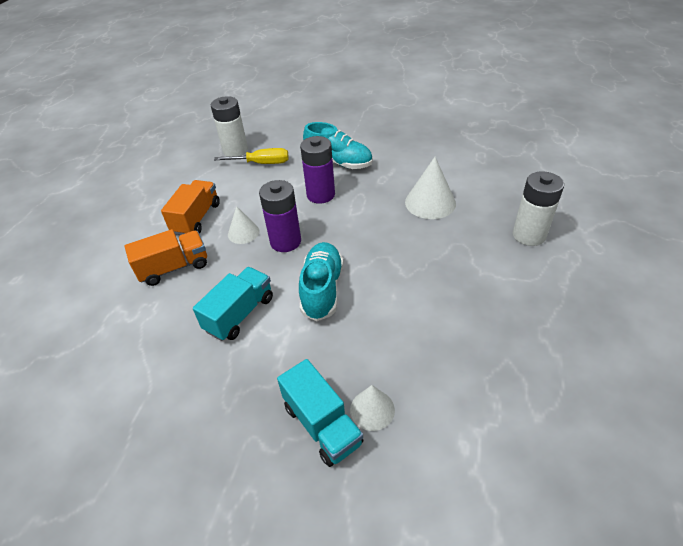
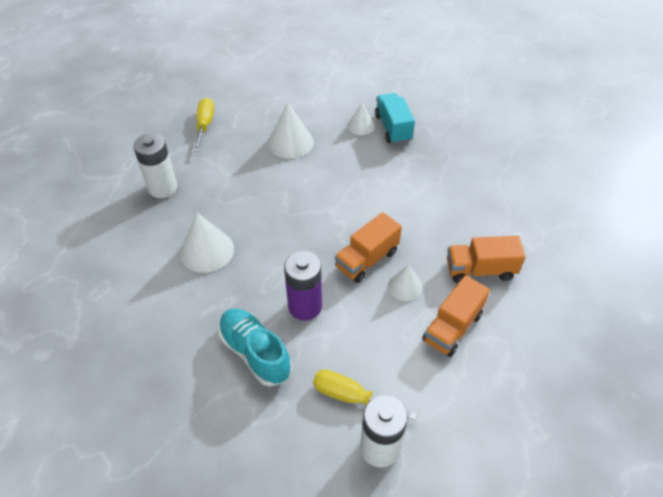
camera: 160 degrees left, 5 degrees up
turquoise truck [193,267,273,341] -> none
purple battery [259,180,301,252] -> orange truck [335,212,402,283]
turquoise shoe [299,242,343,321] -> none
none -> yellow screwdriver [194,98,214,151]
none -> white cone [268,103,314,159]

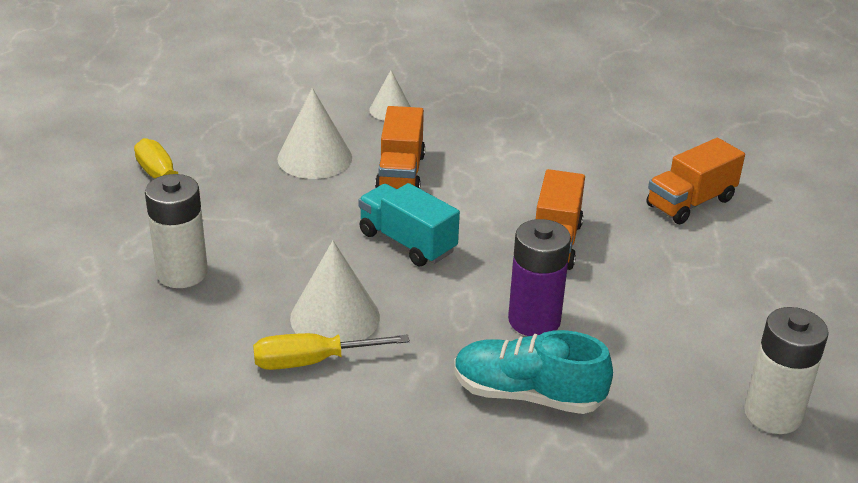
camera: 35 degrees left, 15 degrees down
yellow screwdriver [313,370,417,420] -> yellow screwdriver moved to [253,333,410,370]
turquoise truck [375,93,415,144] -> turquoise truck moved to [358,183,460,266]
white cone [388,265,422,301] -> none
orange truck [422,275,490,357] -> orange truck moved to [375,106,425,189]

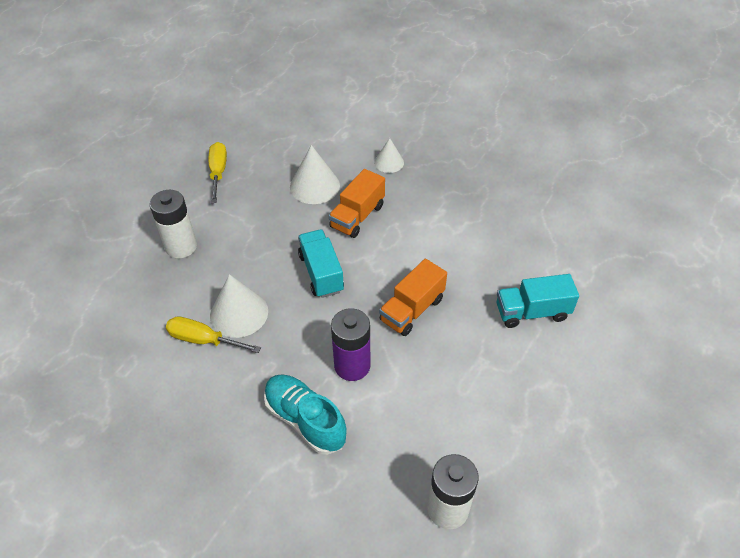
camera: 30 degrees right, 15 degrees up
orange truck [646,138,745,224] -> turquoise truck [497,274,579,328]

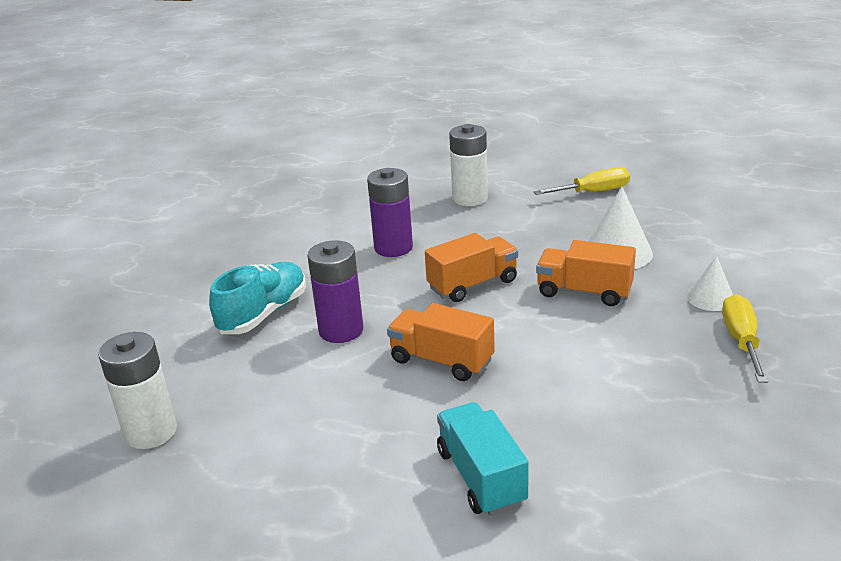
camera: 80 degrees right, 20 degrees down
yellow screwdriver [166,316,261,353] -> yellow screwdriver moved to [722,294,768,383]
white cone [210,274,268,338] -> purple battery [367,168,413,257]
turquoise truck [298,229,344,298] -> orange truck [425,233,518,302]

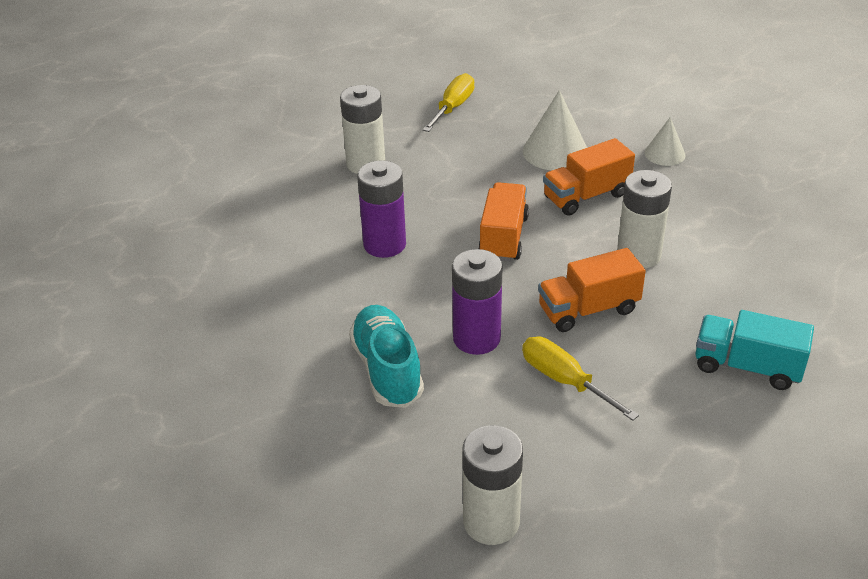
camera: 50 degrees left, 10 degrees up
yellow screwdriver [722,294,768,383] -> yellow screwdriver moved to [522,336,639,421]
none -> white battery [617,170,672,269]

